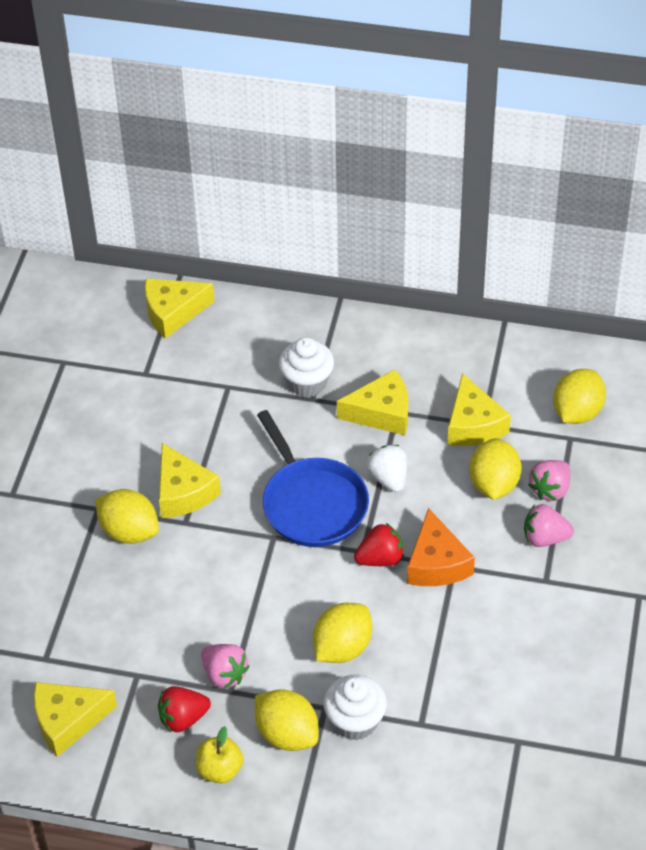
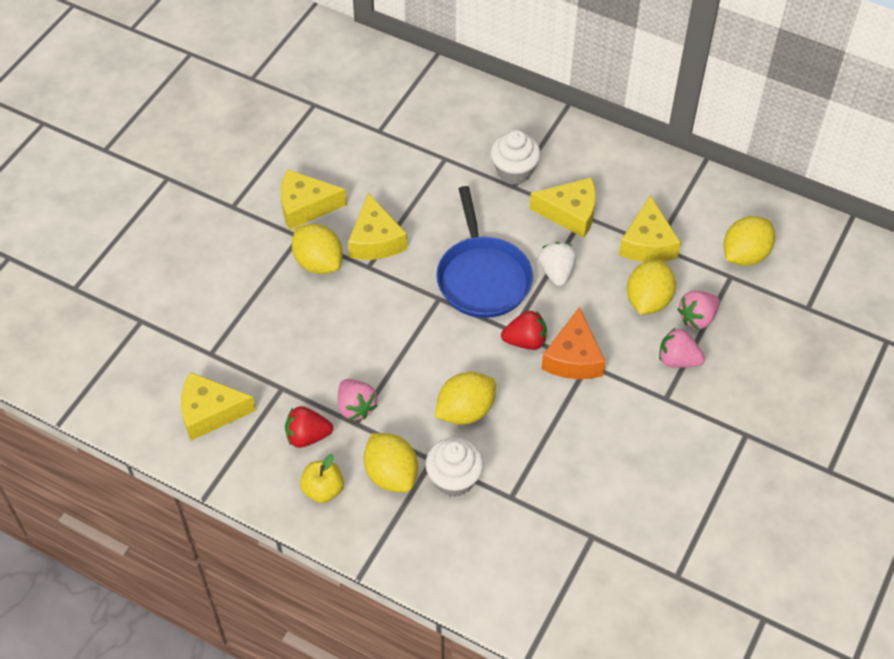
camera: 15 degrees right, 5 degrees up
yellow cheese [145,278,215,339] -> yellow cheese moved to [281,169,347,230]

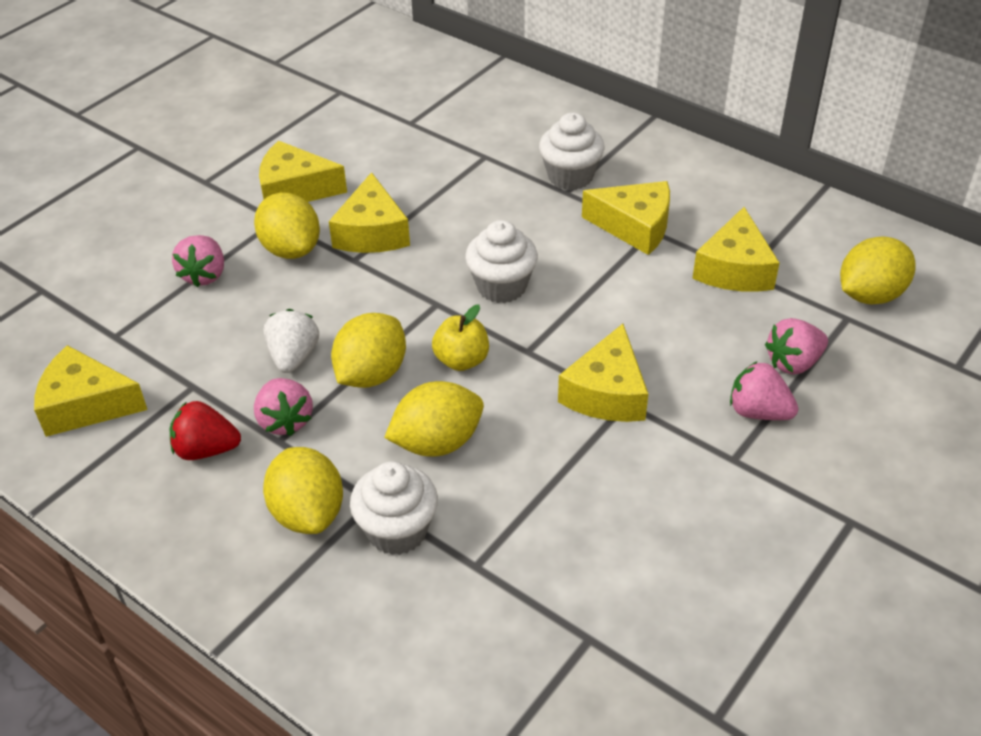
camera: 10 degrees right, 10 degrees down
yellow apple [300,454,344,503] -> yellow apple moved to [432,305,489,371]
blue pan [436,186,533,318] -> white cupcake [465,220,538,303]
red strawberry [501,311,547,350] -> none
white strawberry [538,242,576,286] -> white strawberry moved to [264,309,319,373]
orange cheese [541,307,606,379] -> yellow cheese [558,324,648,422]
yellow lemon [627,260,676,315] -> yellow lemon moved to [331,313,406,388]
none -> pink strawberry [172,235,224,287]

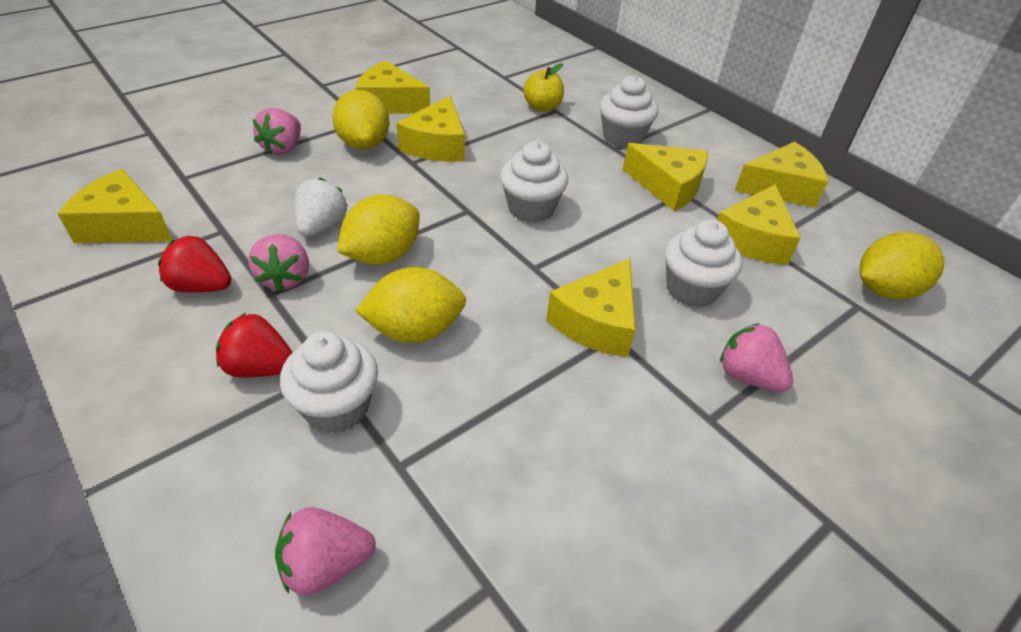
camera: 10 degrees right, 0 degrees up
yellow lemon [263,447,343,534] -> red strawberry [216,313,293,378]
yellow apple [432,305,489,371] -> yellow apple moved to [523,63,564,112]
pink strawberry [765,318,828,375] -> pink strawberry moved to [275,507,376,596]
none -> white cupcake [665,220,742,308]
none -> yellow cheese [735,142,828,208]

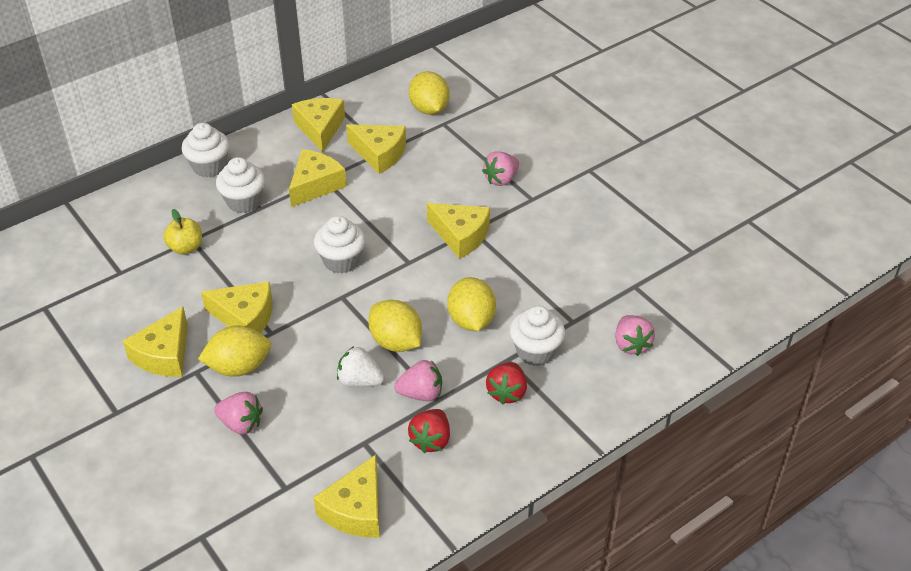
camera: 85 degrees left, 0 degrees up
white cupcake [665,220,742,308] -> white cupcake moved to [182,123,229,178]

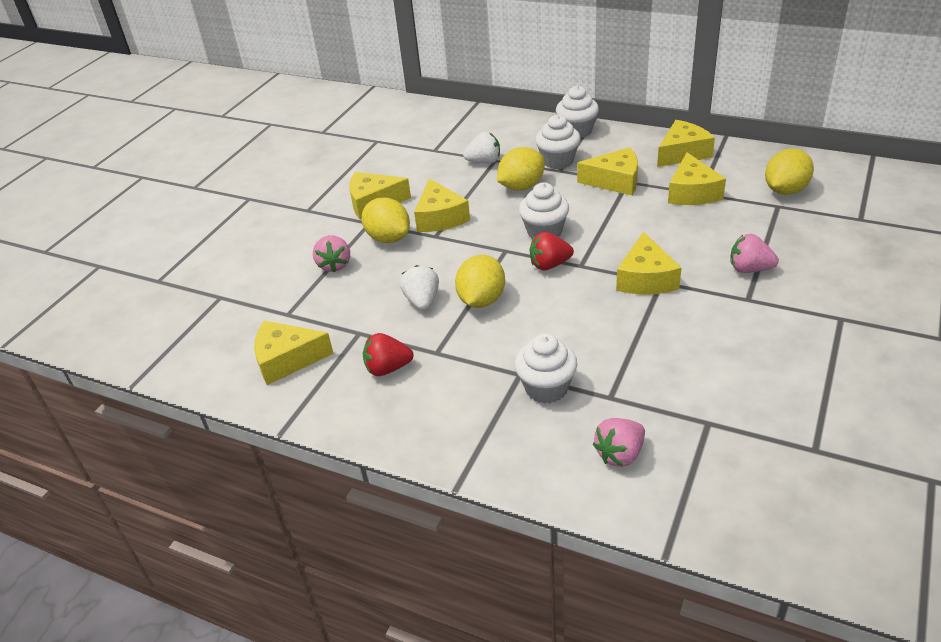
camera: 65 degrees right, 5 degrees down
yellow apple [163,209,202,255] -> white strawberry [463,132,500,163]
pink strawberry [394,360,442,401] -> none
yellow lemon [447,277,496,331] -> yellow lemon moved to [497,147,545,190]
red strawberry [486,362,527,405] -> red strawberry moved to [530,232,574,270]

